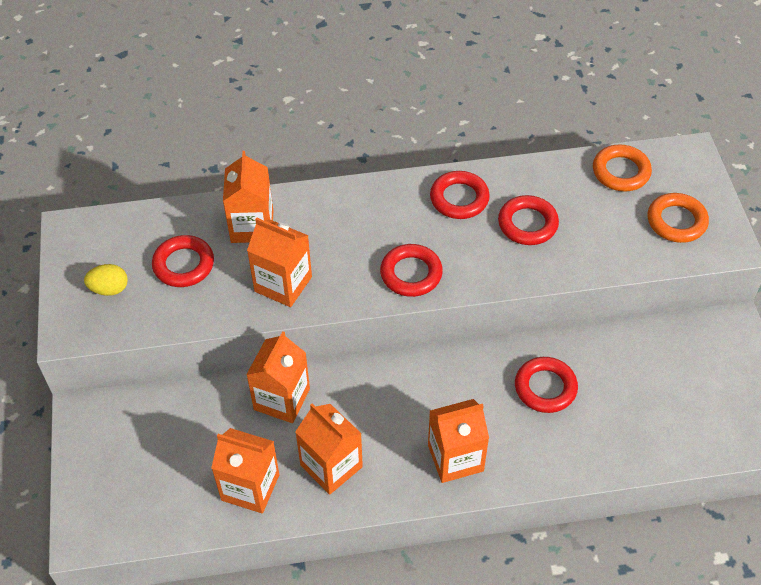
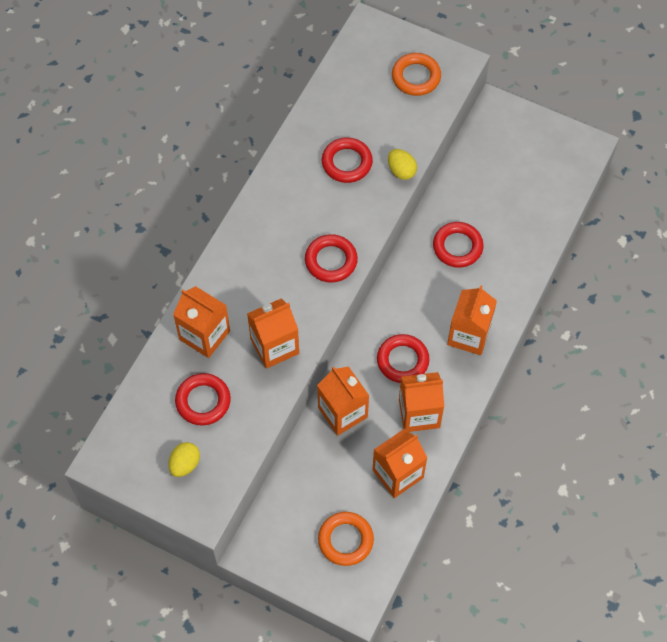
camera: 55 degrees left, 10 degrees up
red ring [430,171,490,219] -> red ring moved to [377,334,429,383]
orange ring [593,145,652,192] -> orange ring moved to [318,512,374,566]
none -> yellow egg [388,149,417,180]

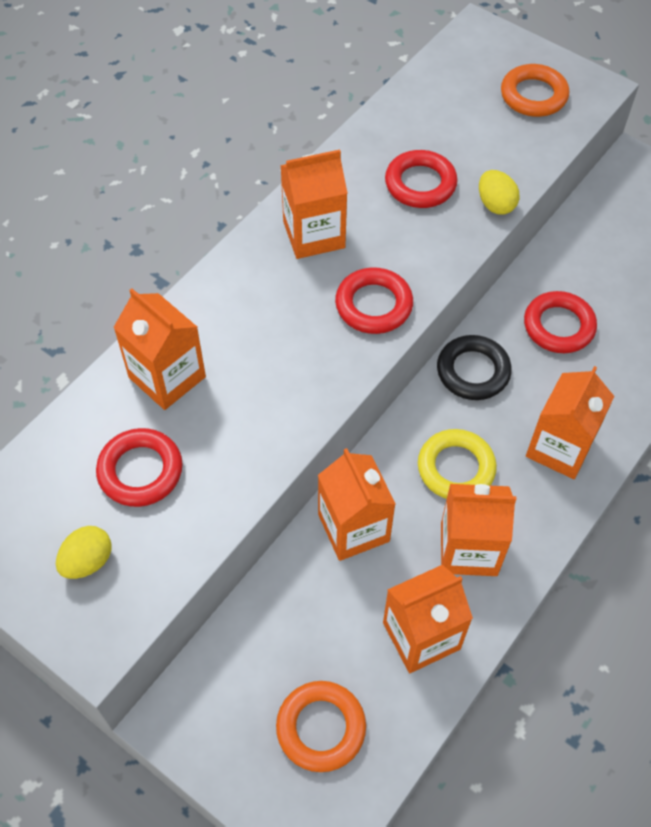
camera: 10 degrees right, 5 degrees down
orange carton [247,298,299,369] -> orange carton moved to [280,149,347,259]
red ring [377,334,429,383] -> yellow ring [418,429,497,499]
none -> black ring [437,335,512,400]

